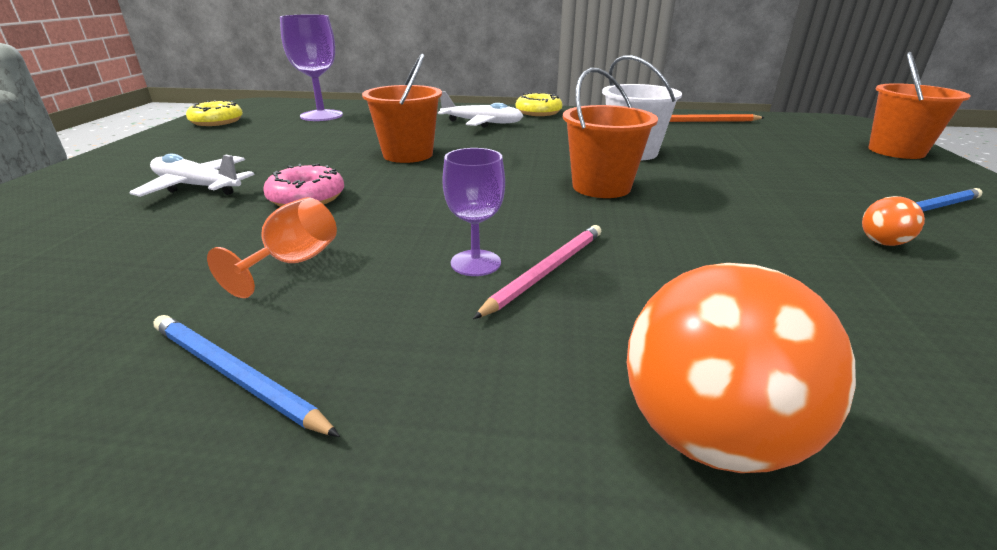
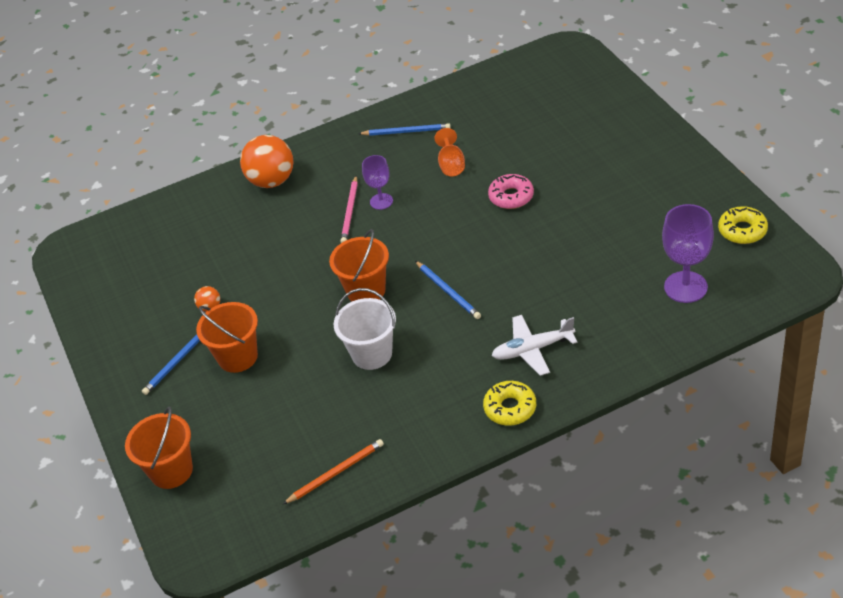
camera: 155 degrees right, 15 degrees up
white plane [129,154,255,197] -> none
orange bucket [362,54,442,163] -> orange bucket moved to [196,302,258,373]
none -> blue pencil [415,261,481,319]

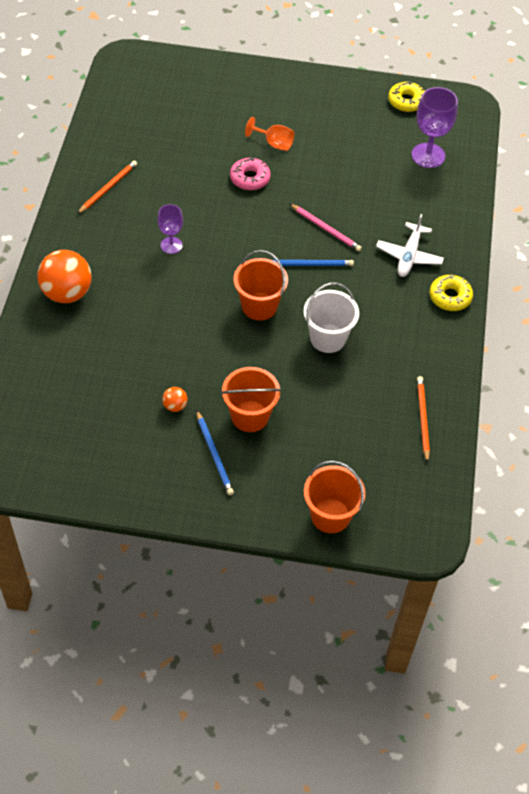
camera: 65 degrees left, 10 degrees up
pink pencil [340,176,358,243] -> pink pencil moved to [290,204,362,251]
blue pencil [358,123,451,136] -> orange pencil [77,161,137,214]
orange goblet [434,128,465,176] -> orange goblet moved to [245,117,295,151]

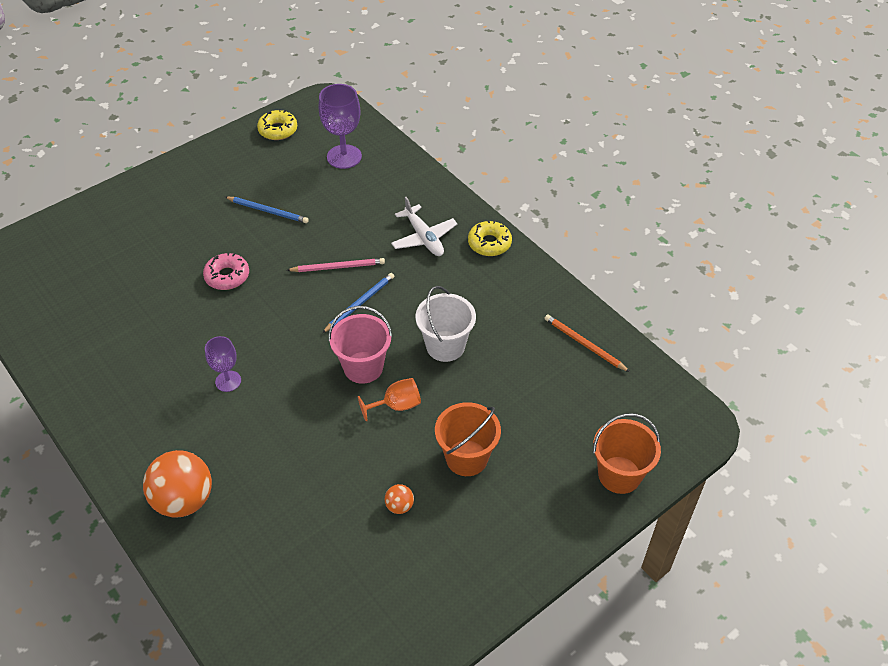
camera: 45 degrees left, 5 degrees down
orange pencil [77,161,137,214] -> none
blue pencil [197,411,234,495] -> blue pencil moved to [225,196,309,223]
orange bucket [233,250,288,321] -> pink bucket [328,306,392,384]
orange goblet [245,117,295,151] -> orange goblet moved to [358,378,421,421]

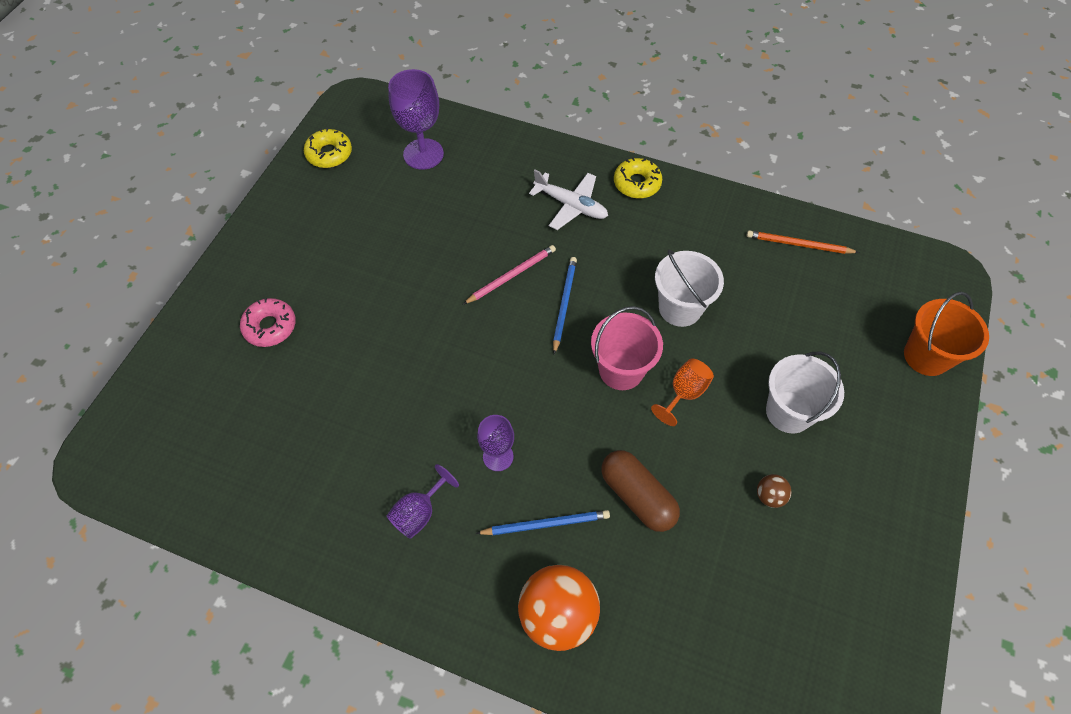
camera: 30 degrees left, 10 degrees up
pink donut [203,252,249,290] -> pink donut moved to [240,298,296,347]
blue pencil [225,196,309,223] -> blue pencil moved to [476,510,610,535]
orange ball [385,484,414,514] -> brown ball [757,474,792,508]
orange bucket [435,402,501,476] -> white bucket [766,352,844,433]
none -> purple goblet [387,464,459,539]
none -> brown capsule [601,450,680,532]

